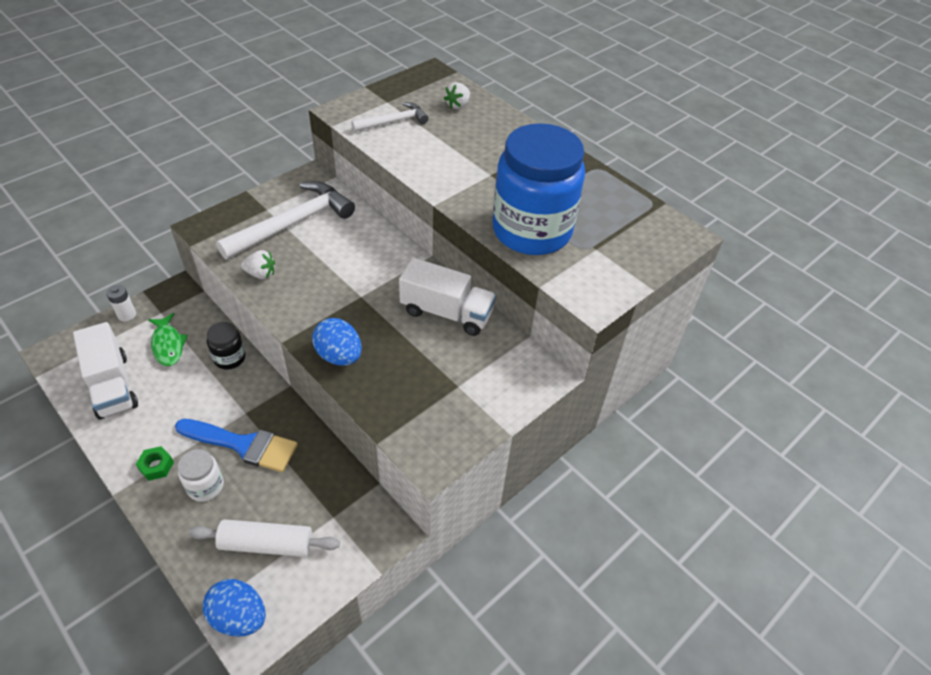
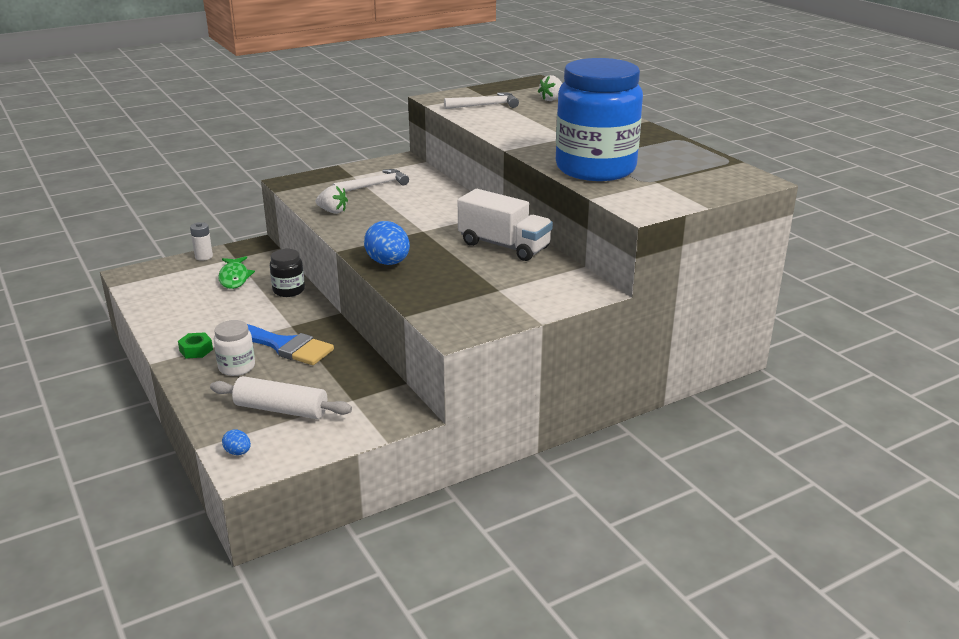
camera: 15 degrees right, 20 degrees down
white truck [73,322,138,419] -> none
blue egg [203,579,266,637] -> blue egg [222,429,251,455], size x0.49
white hammer [216,181,355,260] -> white hammer [333,169,409,192], size x0.56

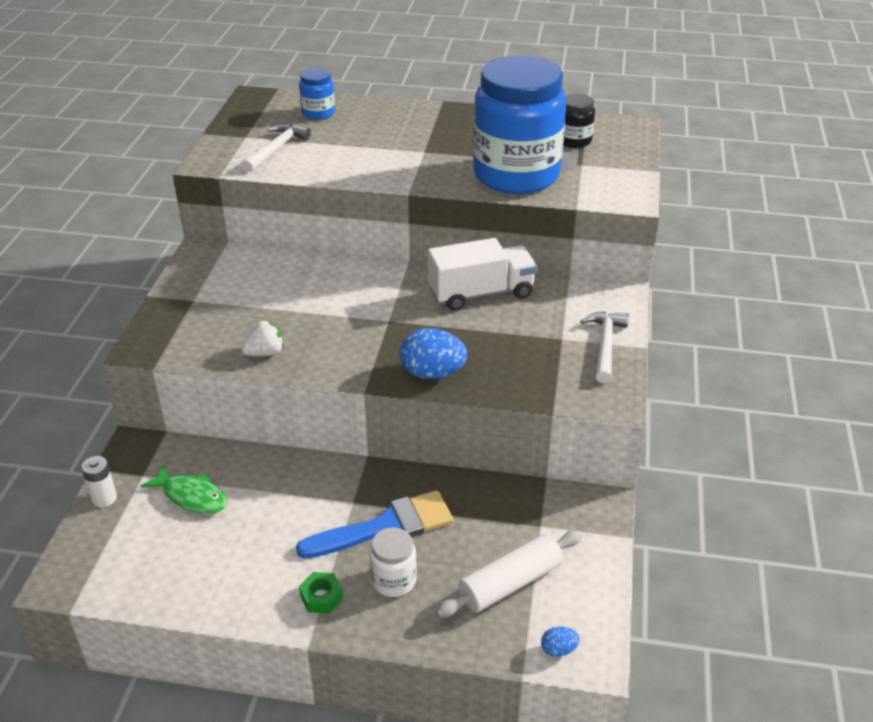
camera: 50 degrees left, 10 degrees up
black jar [270,249,305,297] -> black jar moved to [563,94,595,148]
white hammer [333,169,409,192] -> white hammer moved to [580,312,629,383]
white strawberry [538,75,563,101] -> blue jar [299,68,335,120]

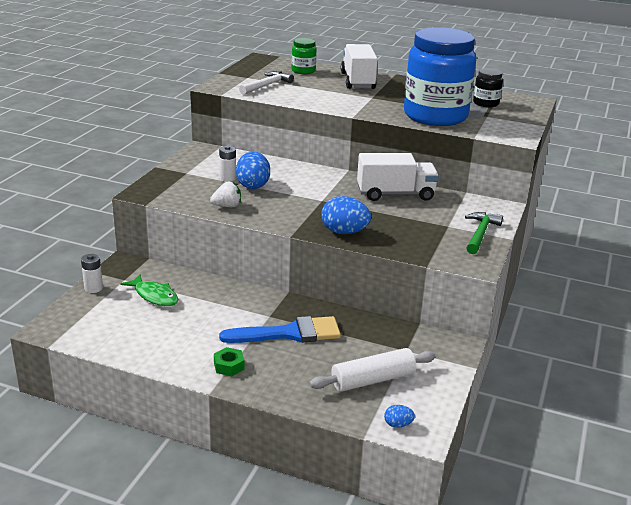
camera: 10 degrees right, 10 degrees down
blue jar [299,68,335,120] -> green jar [292,38,316,74]
white jar [369,527,417,597] -> none
white hammer [580,312,629,383] -> green hammer [465,212,503,254]
none -> white battery [219,146,236,182]
none -> blue egg [236,151,270,189]
none -> white truck [341,44,378,89]

